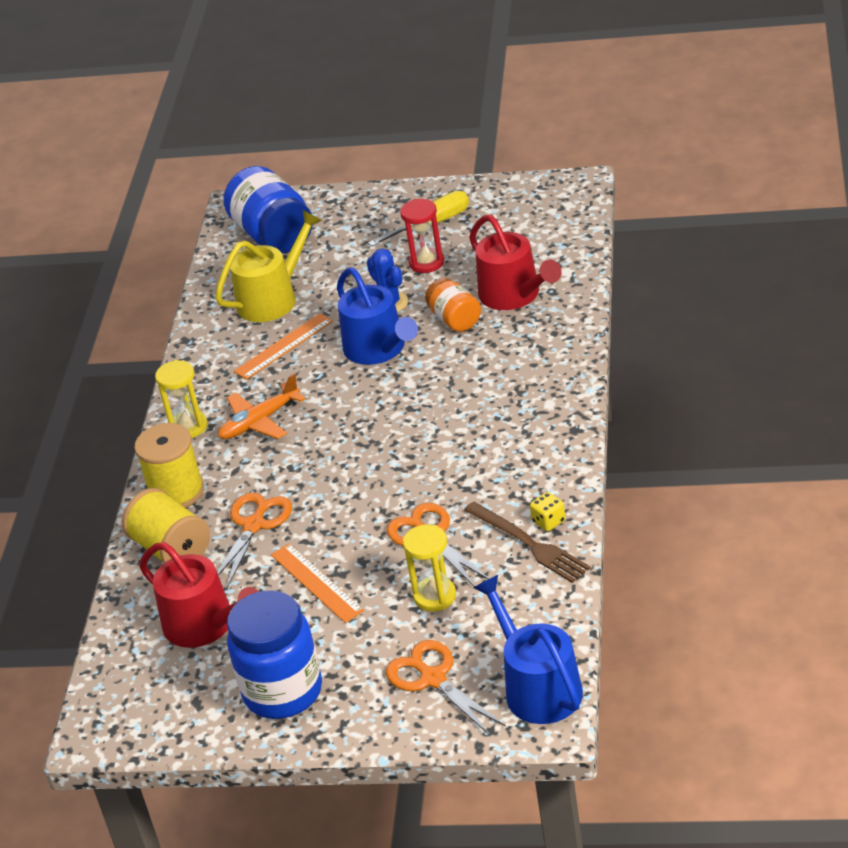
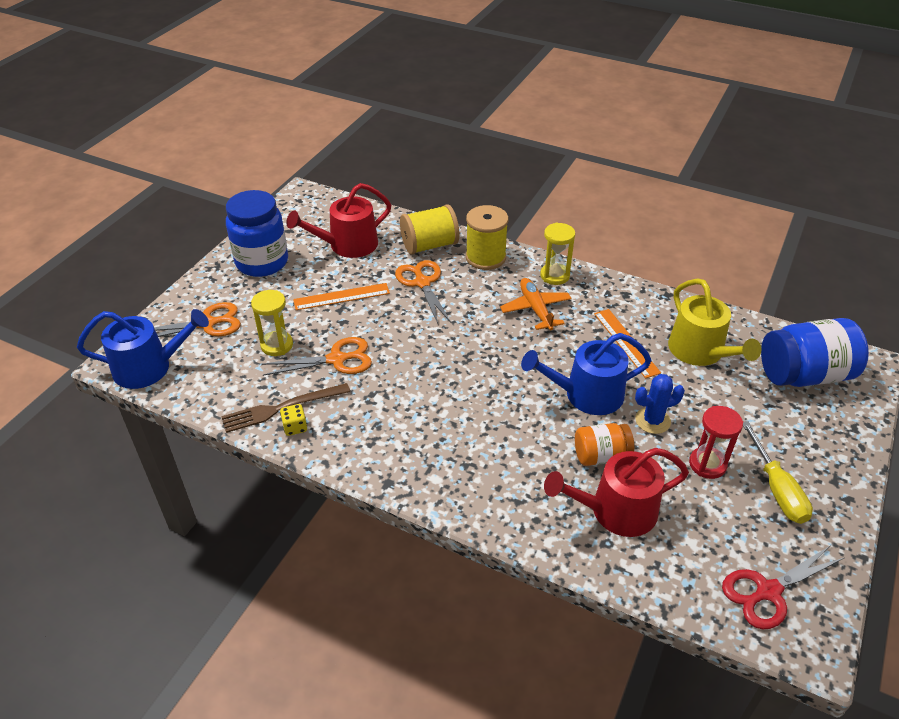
camera: 105 degrees right, 5 degrees up
orange scissors [217,492,292,590] -> orange scissors turned 150 degrees counterclockwise [395,260,451,324]
none -> red scissors [722,545,844,629]

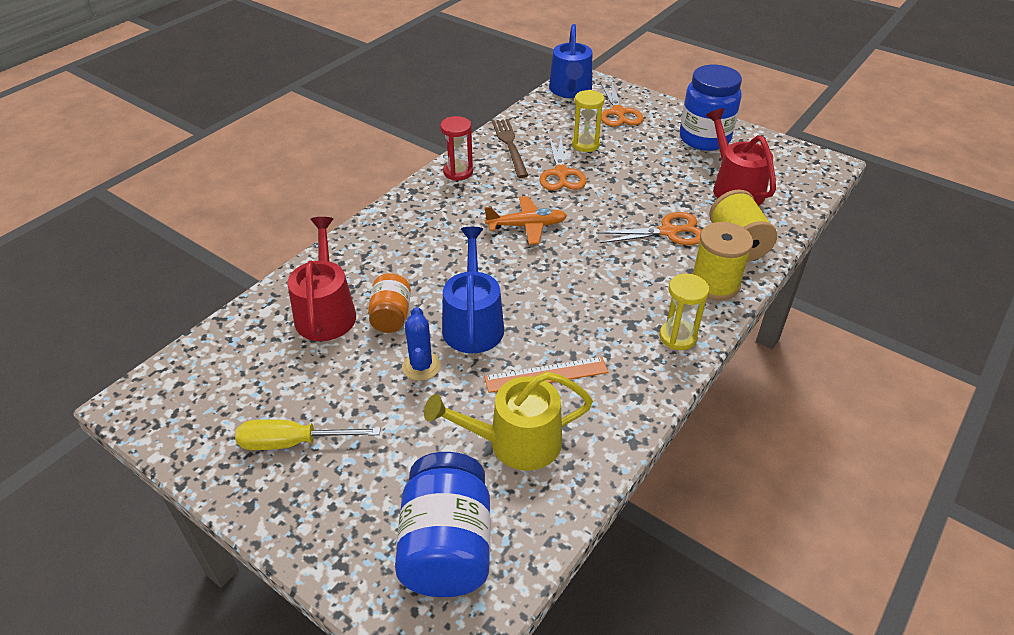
camera: 100 degrees right, 0 degrees up
yellow dice [280,404,307,436] -> none
orange ruler [293,283,390,310] -> none
orange plane [500,278,572,330] -> orange plane moved to [485,196,567,245]
red hourglass [689,406,743,479] -> red hourglass moved to [440,116,473,181]
red scissors [722,545,844,629] -> none

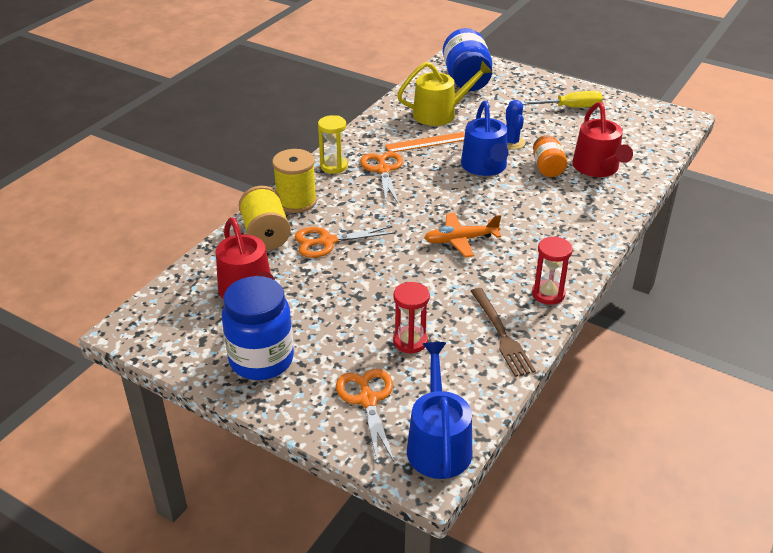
camera: 175 degrees right, 5 degrees down
orange scissors [539,137,587,191] -> orange scissors moved to [360,152,403,203]
yellow hourglass [572,90,604,152] -> red hourglass [393,282,430,354]

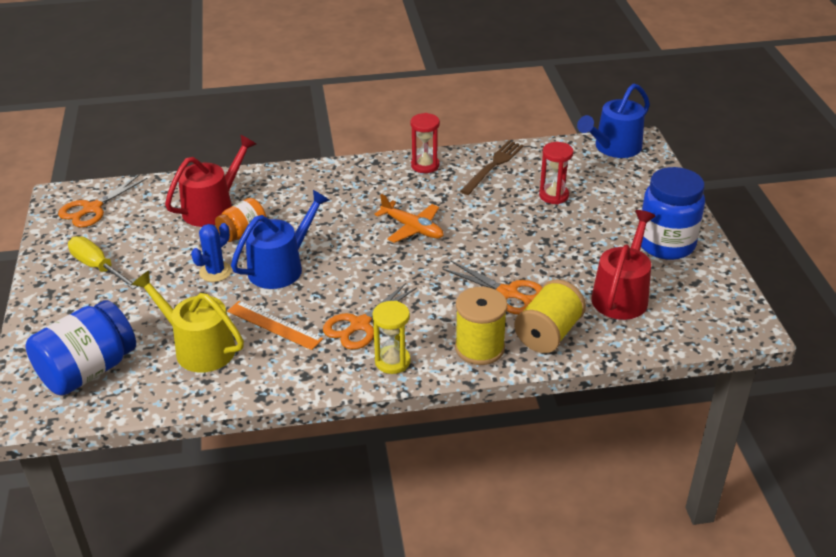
camera: 130 degrees left, 0 degrees up
orange scissors [336,369,394,465] -> orange scissors moved to [58,175,148,228]

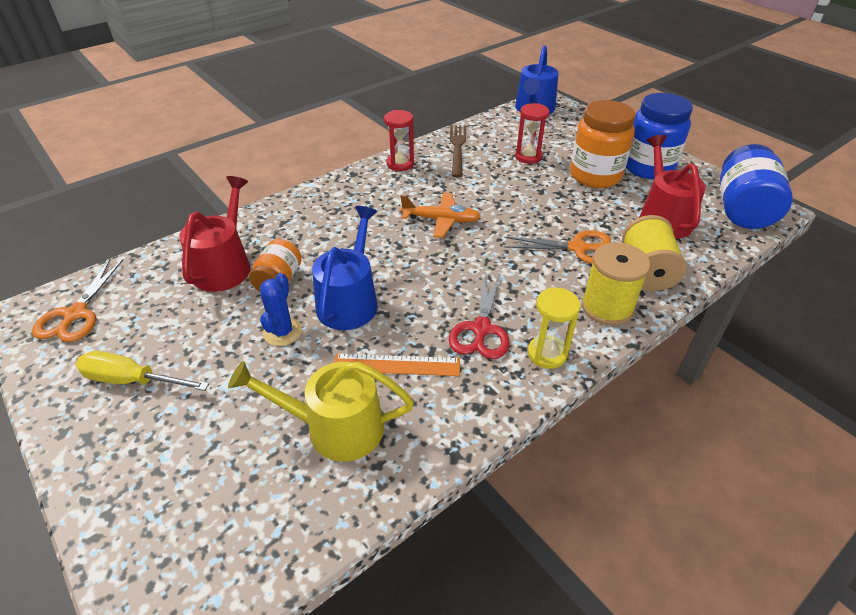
camera: 30 degrees left, 5 degrees up
blue jar [26,300,136,396] -> blue jar moved to [720,144,793,229]
orange scissors [323,283,417,350] -> red scissors [449,271,510,359]
none -> orange jar [570,100,636,188]

